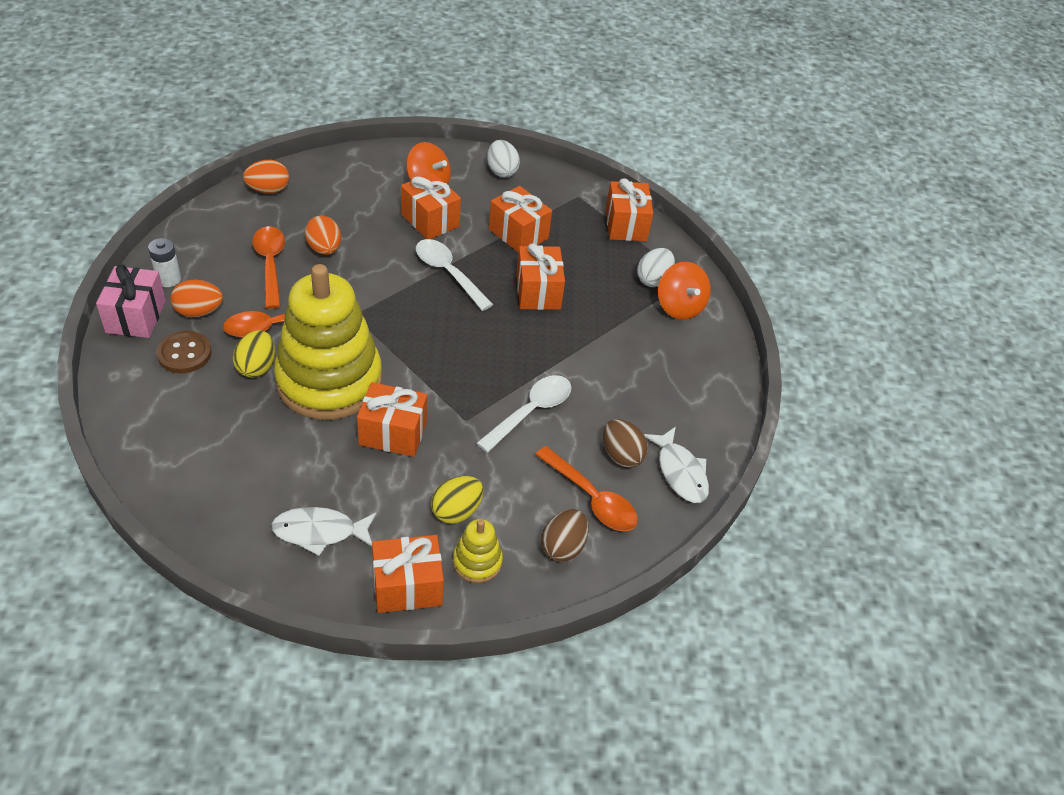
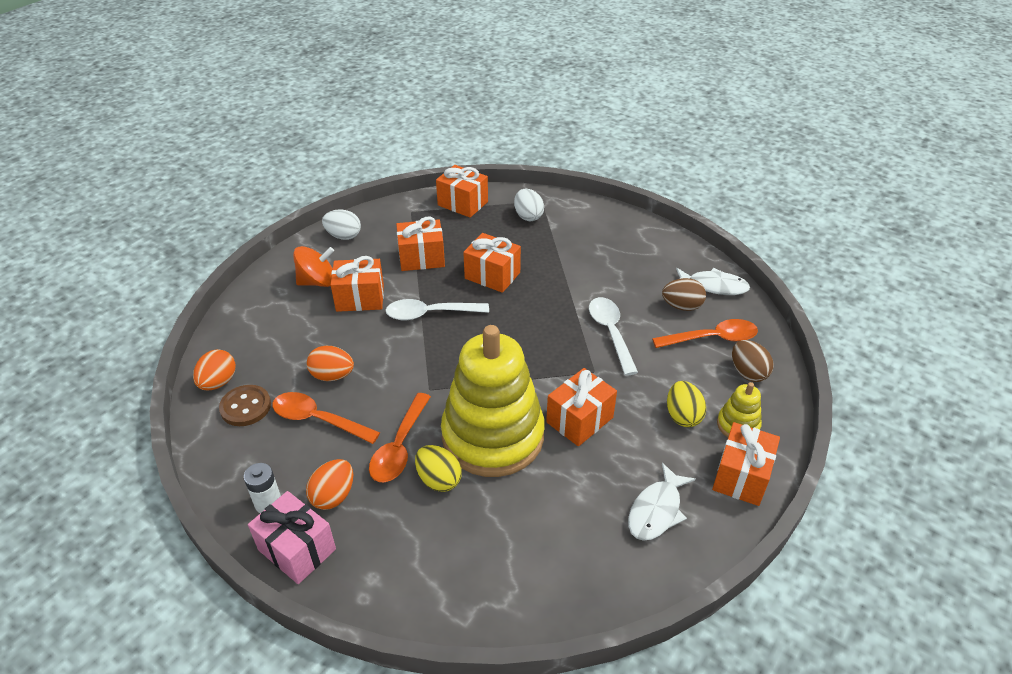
camera: 50 degrees left, 5 degrees down
brown button [156,331,212,373] -> brown button moved to [219,385,271,426]
orange spinning top [658,262,711,320] -> none

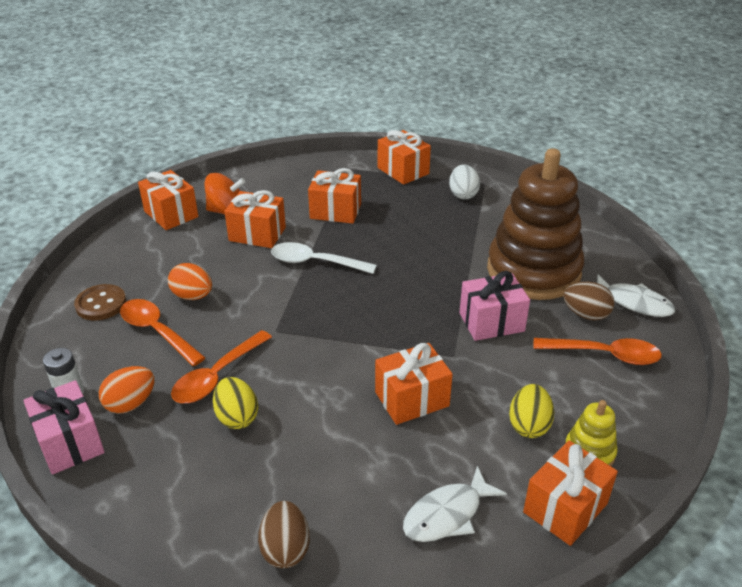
camera: 20 degrees right, 5 degrees down
orange egg [193,349,236,391] -> none
white egg [322,209,361,240] -> none
yellow stacking toy [441,325,545,477] -> none
orange gift [463,233,521,293] -> orange gift moved to [138,170,198,230]
white spoon [589,297,638,375] -> pink gift [459,271,530,341]
brown egg [732,340,774,382] -> brown egg moved to [258,501,310,568]
none -> brown stacking toy [487,148,584,300]

